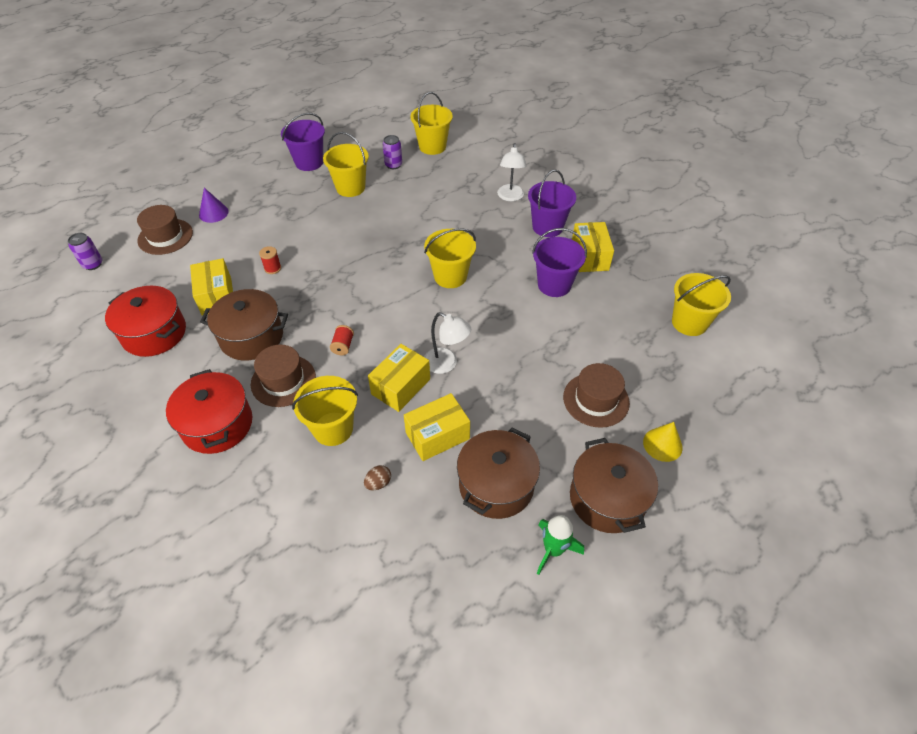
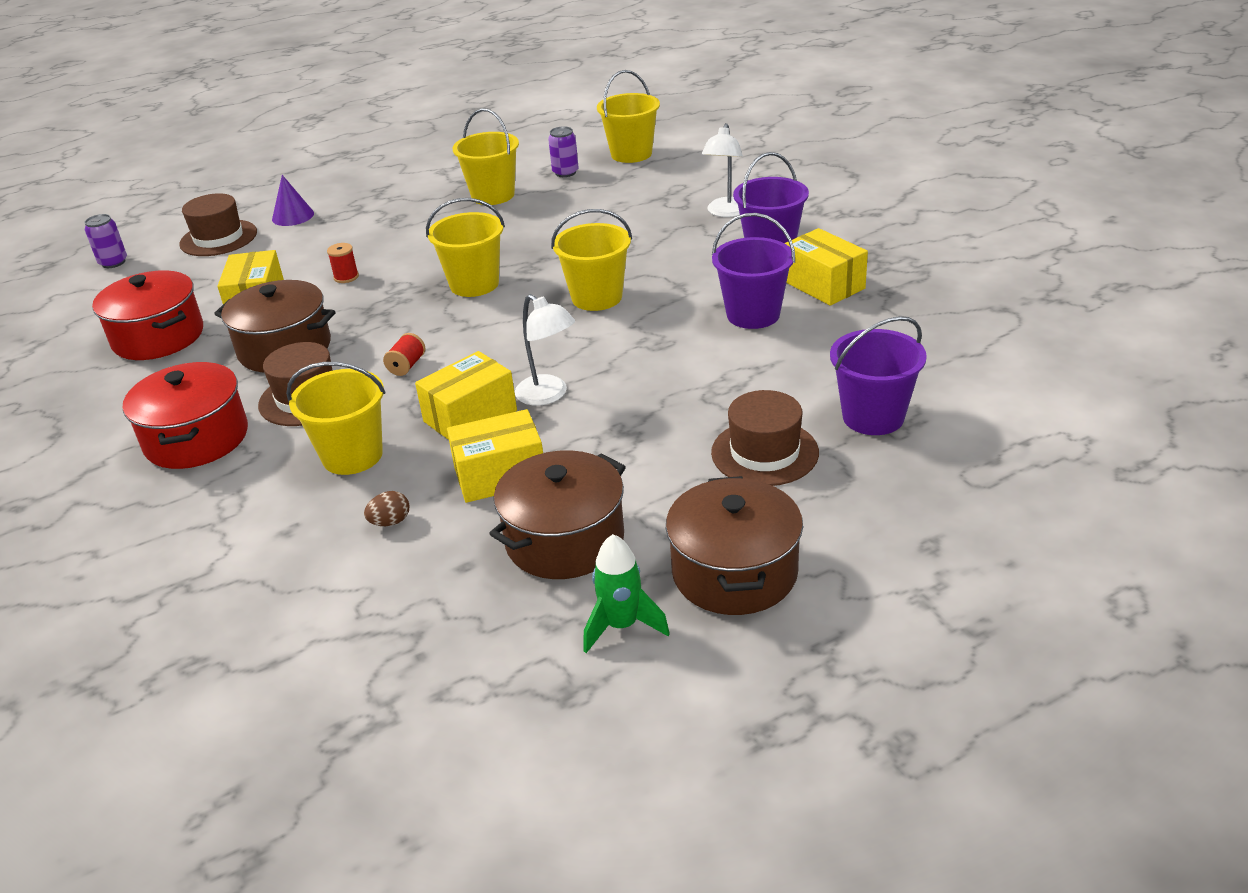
camera: 15 degrees right, 15 degrees down
purple bucket [281,113,325,171] -> purple bucket moved to [830,316,927,435]
yellow box [572,222,614,272] -> yellow box turned 45 degrees counterclockwise [785,228,868,306]
yellow cone [643,422,683,462] -> none
yellow bucket [672,273,731,336] -> yellow bucket moved to [426,198,505,297]

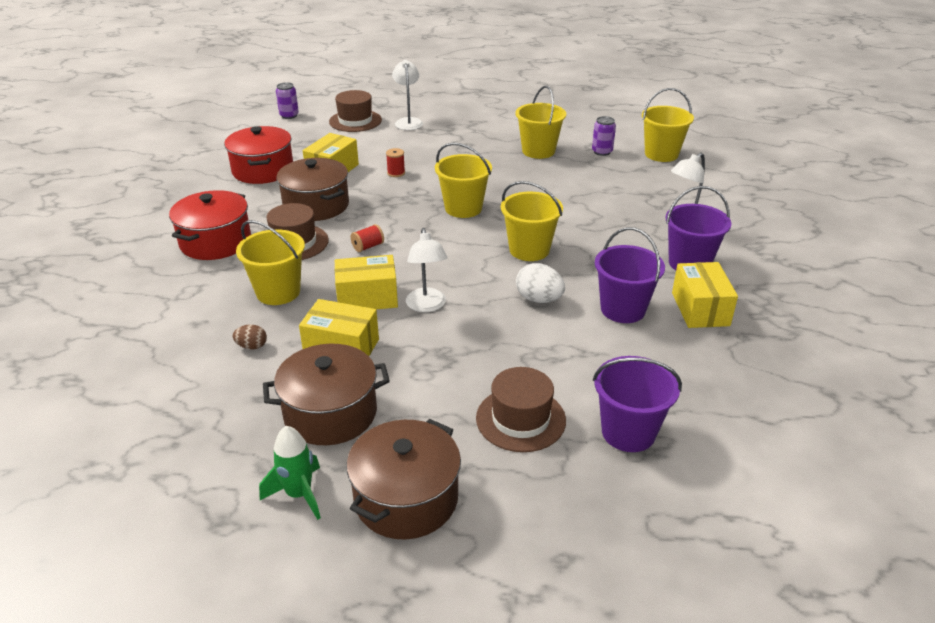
camera: 30 degrees right, 0 degrees up
purple cone [272,175,314,226] -> white lamp [392,60,423,130]
none -> white egg [516,263,565,303]

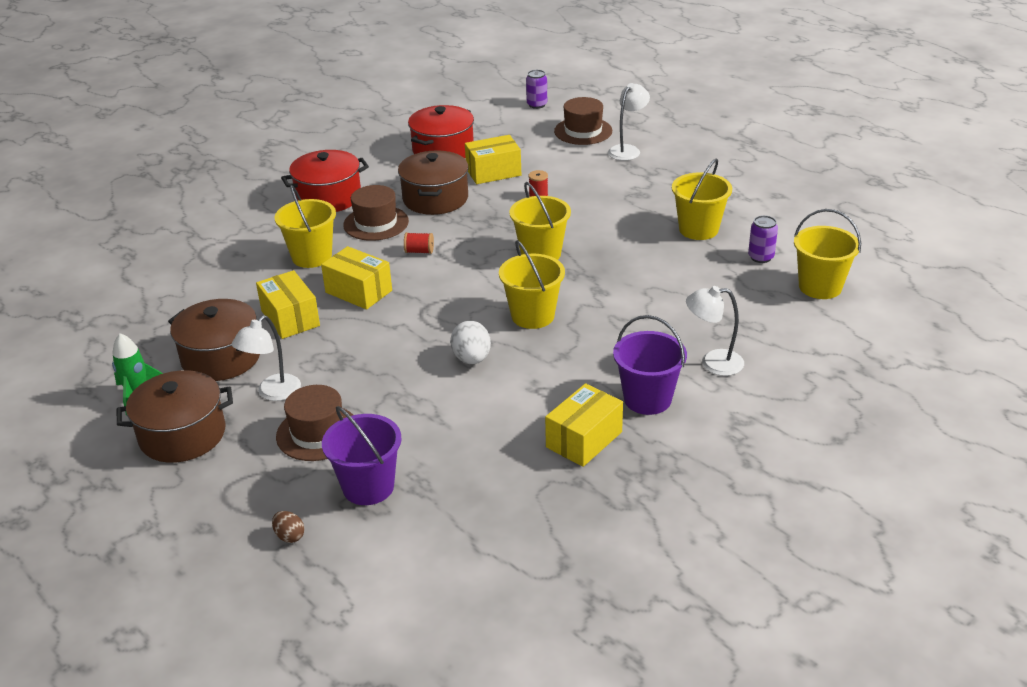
camera: 45 degrees right, 0 degrees up
brown egg [233,324,267,349] -> brown egg moved to [272,511,304,543]
white lamp [406,228,447,312] -> white lamp moved to [232,315,301,401]
purple bucket [595,227,665,323] -> none

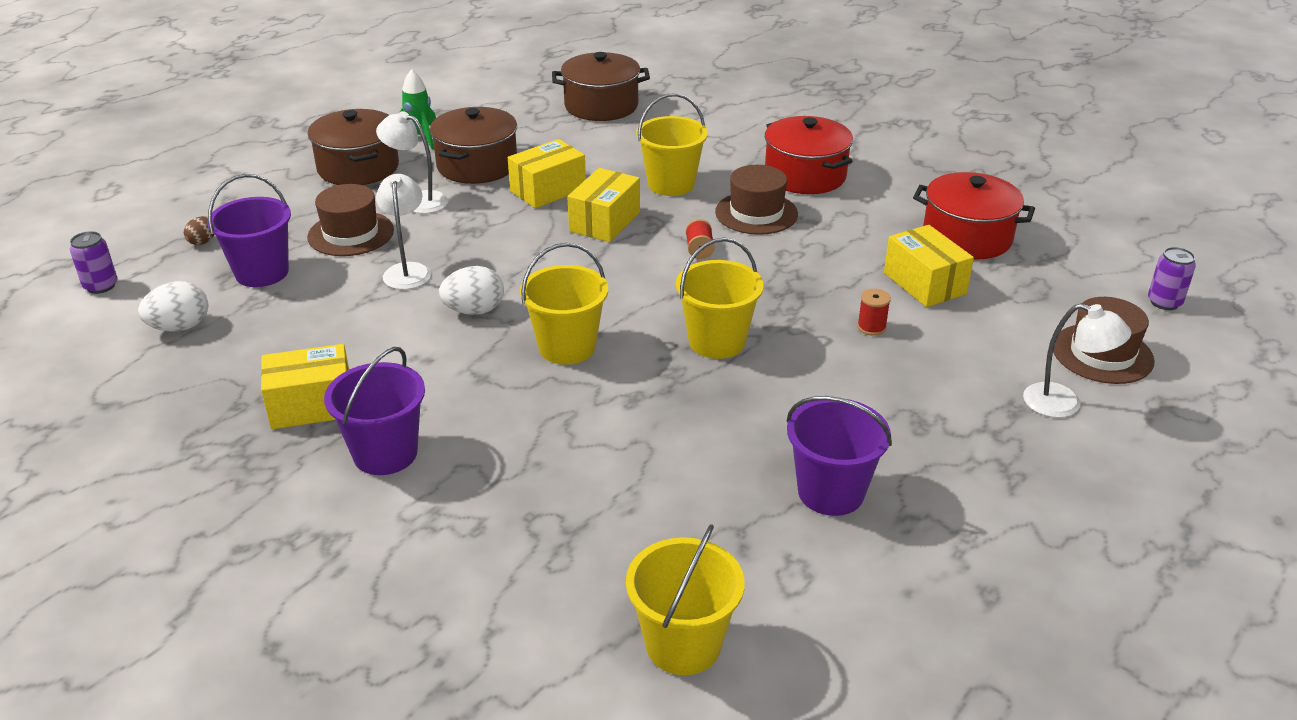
camera: 80 degrees right, 0 degrees up
brown pot [398,150,468,215] -> brown pot moved to [552,52,650,121]
yellow box [545,383,623,467] -> yellow box turned 45 degrees counterclockwise [261,344,349,429]
yellow bucket [672,159,732,240] -> purple bucket [786,396,892,516]
white lamp [686,286,744,376] -> white lamp moved to [376,174,431,290]
purple can [748,215,778,263] -> purple can moved to [70,231,117,294]
none -> white egg [138,281,208,332]

